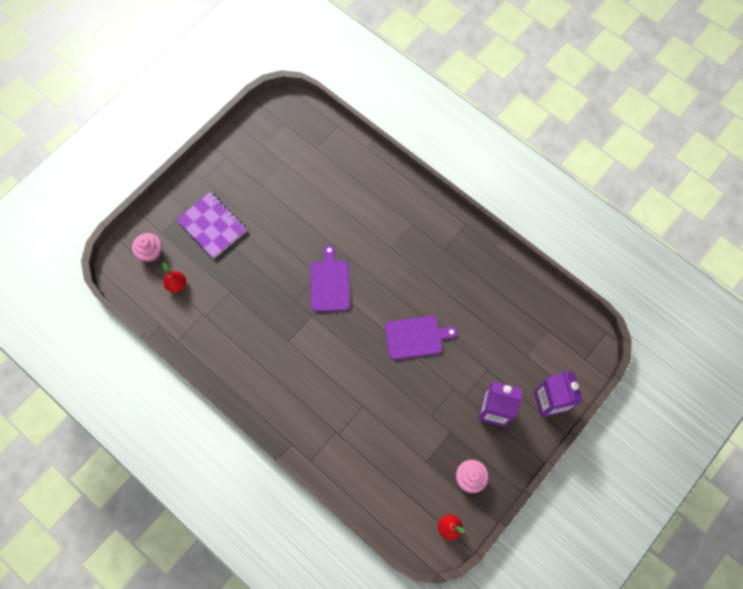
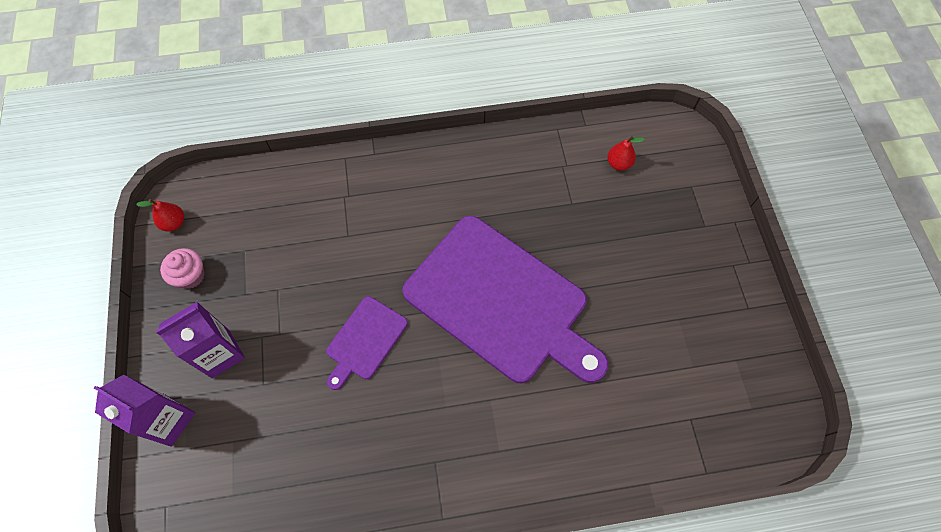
camera: 130 degrees right, 5 degrees down
pink cupcake [132,233,162,262] -> none
purple notebook [176,192,247,259] -> none
purple cutting board [310,245,350,312] -> purple cutting board [403,216,608,383], size x2.20

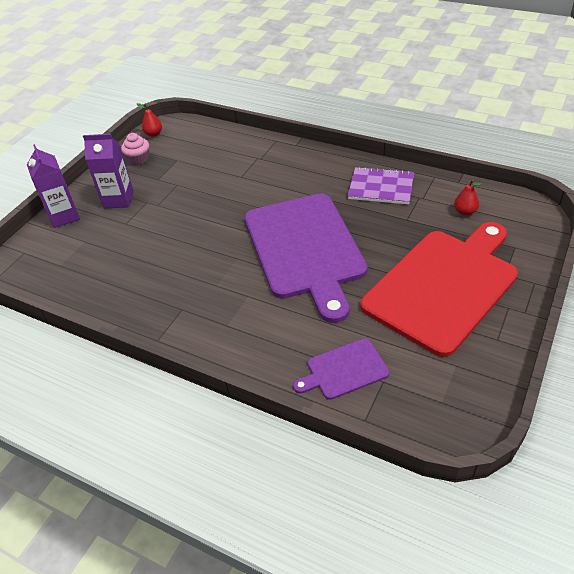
camera: 40 degrees right, 20 degrees down
purple cutting board [326,296,408,390] -> purple cutting board moved to [293,338,390,400]
none -> purple notebook [348,167,414,204]
none -> red cutting board [360,222,518,357]

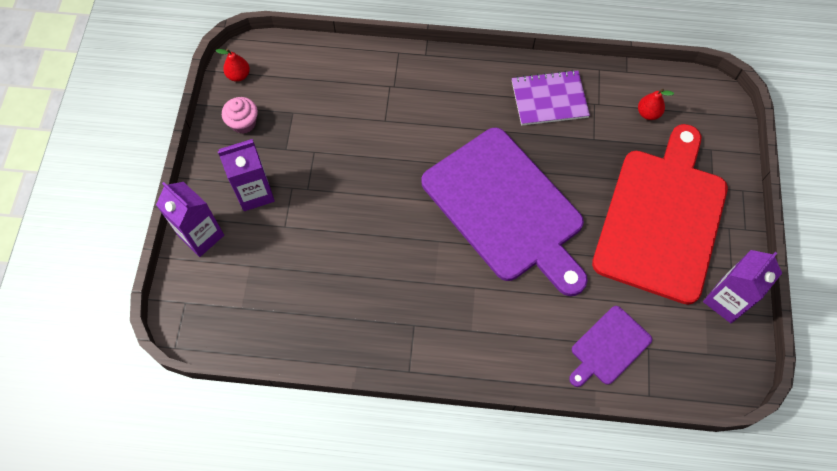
camera: 25 degrees left, 20 degrees up
none -> purple carton [703,250,782,323]

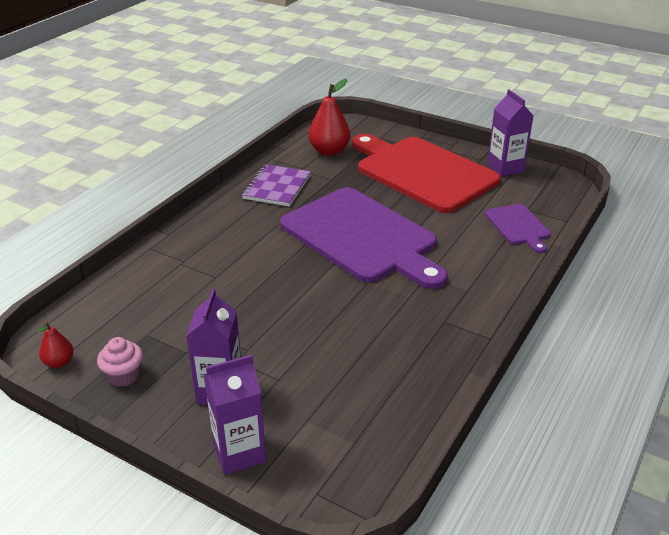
camera: 65 degrees left, 30 degrees down
purple cutting board [421,128,588,296] -> purple cutting board turned 60 degrees clockwise [280,187,448,289]
red pear [638,89,674,120] -> red pear [308,79,350,156], size x1.87

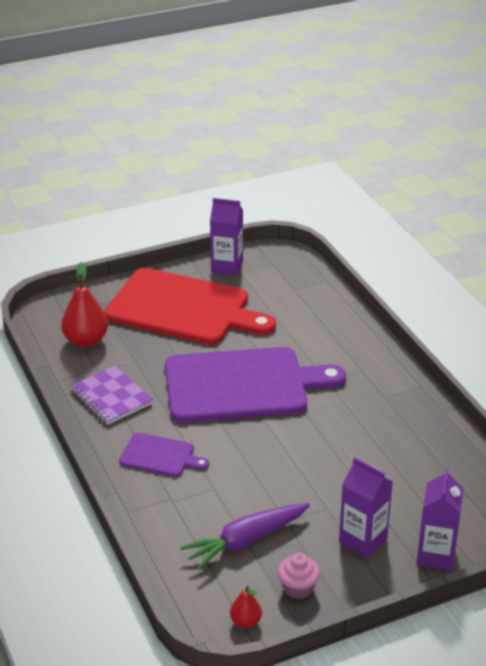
camera: 55 degrees left, 0 degrees up
red cutting board [352,134,501,213] -> red cutting board turned 150 degrees counterclockwise [104,268,276,345]
purple cutting board [485,204,551,253] -> purple cutting board moved to [119,433,209,477]
none -> purple carrot [180,503,310,571]

